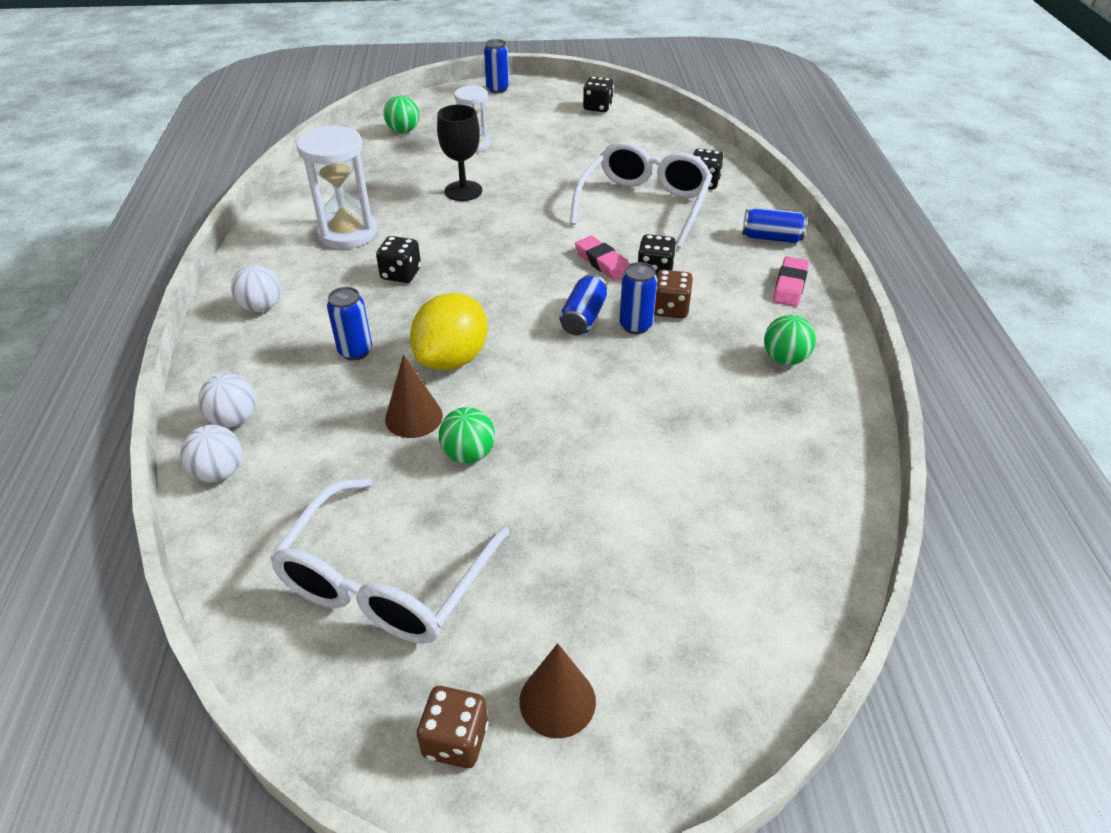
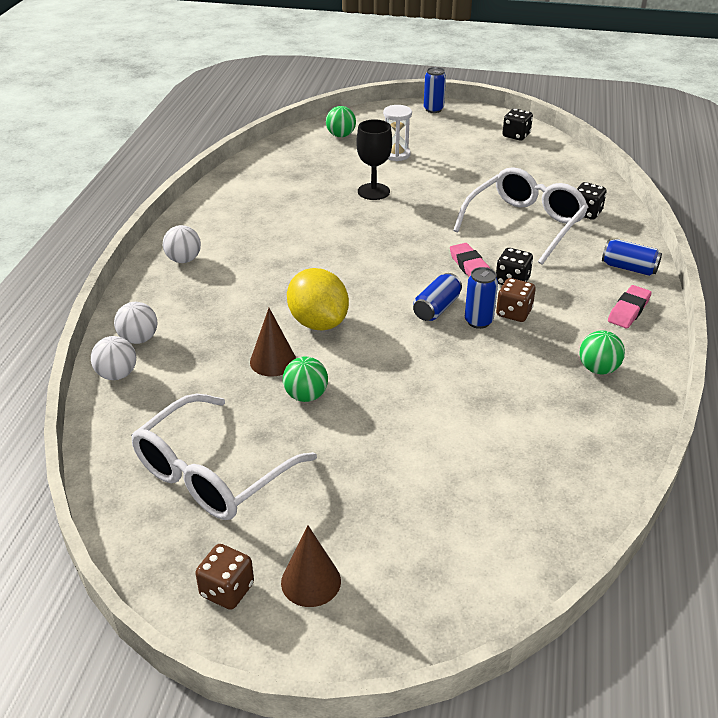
camera: 15 degrees right, 5 degrees down
white hourglass [297,125,377,249] -> none
blue can [327,287,372,361] -> none
black dice [376,236,421,283] -> none
yellow lemon [410,293,488,370] -> yellow lemon turned 75 degrees counterclockwise [287,268,349,330]

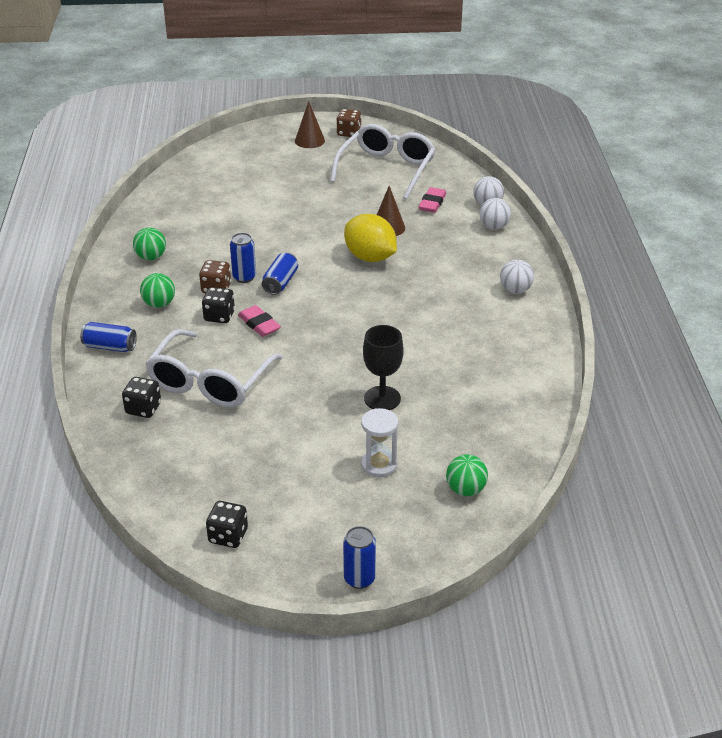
camera: 165 degrees right, 0 degrees up
green ball [283,357,328,402] -> green ball moved to [140,273,175,308]
pink eraser [608,285,652,328] -> pink eraser moved to [418,187,447,213]

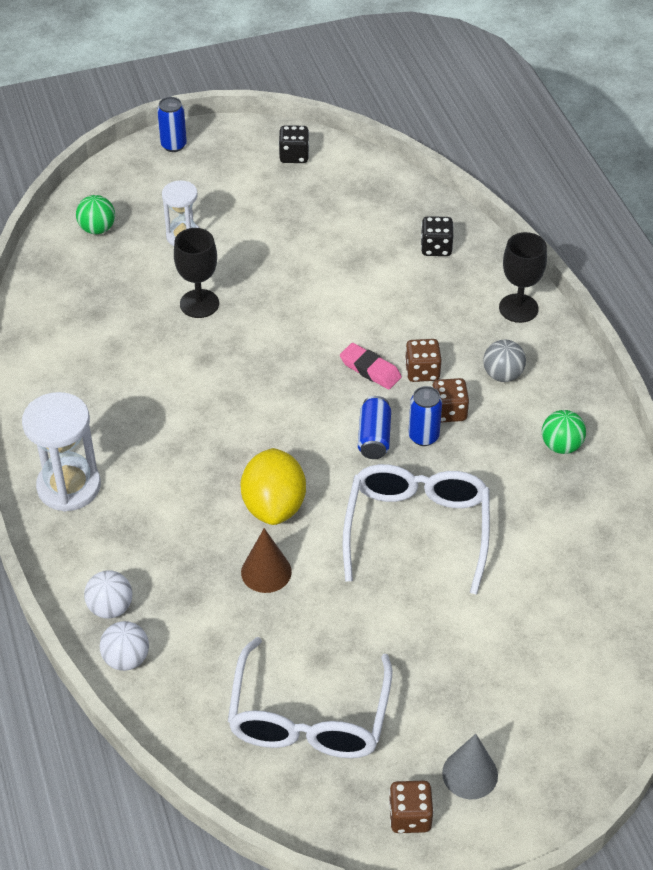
camera: 165 degrees right, 10 degrees up
blue can [80,322,137,352] -> black goblet [499,232,547,323]
green ball [140,273,175,308] -> grey ball [483,340,526,382]
white glasses [145,329,283,408] -> white glasses moved to [343,464,490,594]
black dice [202,287,235,323] -> brown dice [405,339,441,382]
brown cone [295,101,325,148] -> grey cone [442,734,498,799]
yellow lemon [344,214,397,262] -> yellow lemon turned 60 degrees clockwise [240,448,306,525]
pink eraser [418,187,447,213] -> none
white ball [500,260,534,294] -> white hourglass [22,392,101,511]

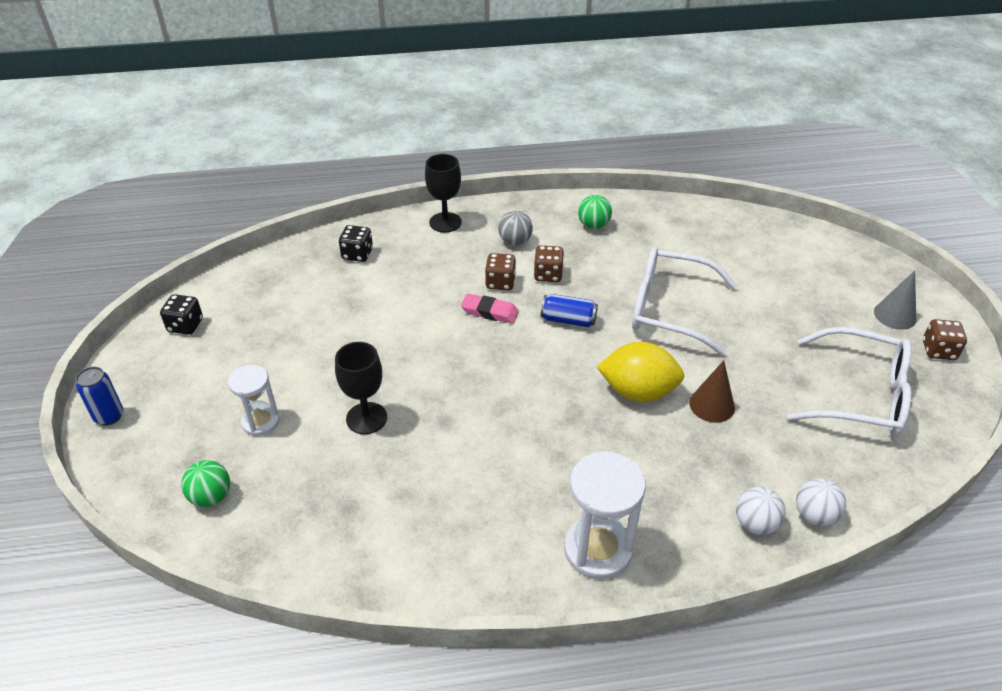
camera: 80 degrees left, 5 degrees down
pink eraser [340,343,402,389] -> pink eraser turned 60 degrees clockwise [461,294,519,324]
blue can [408,386,442,446] -> none

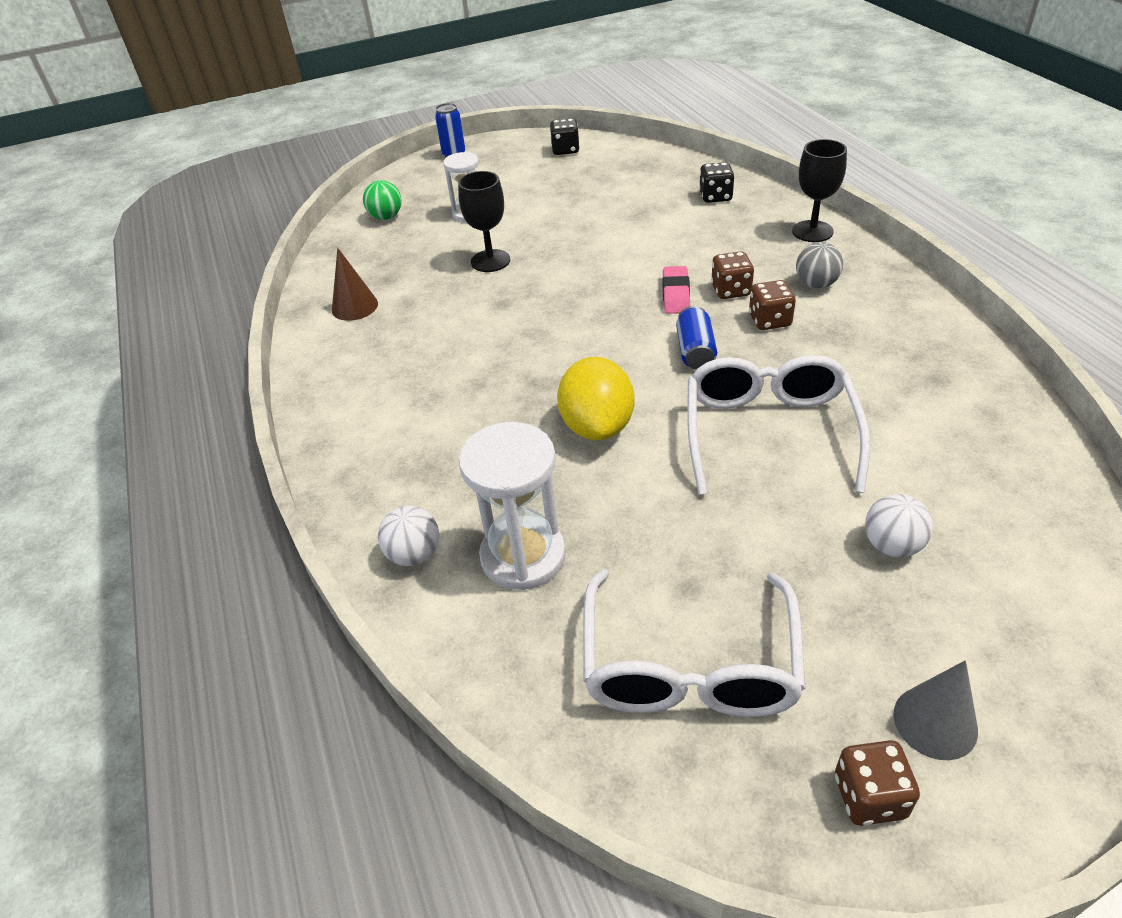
camera: 80 degrees right, 0 degrees up
white hourglass [564,452,646,579] -> white hourglass moved to [459,422,566,590]
green ball [578,195,612,229] -> none
brown cone [689,360,735,423] -> brown cone moved to [332,248,378,321]
white ball [796,478,846,526] -> white ball moved to [865,494,933,557]

